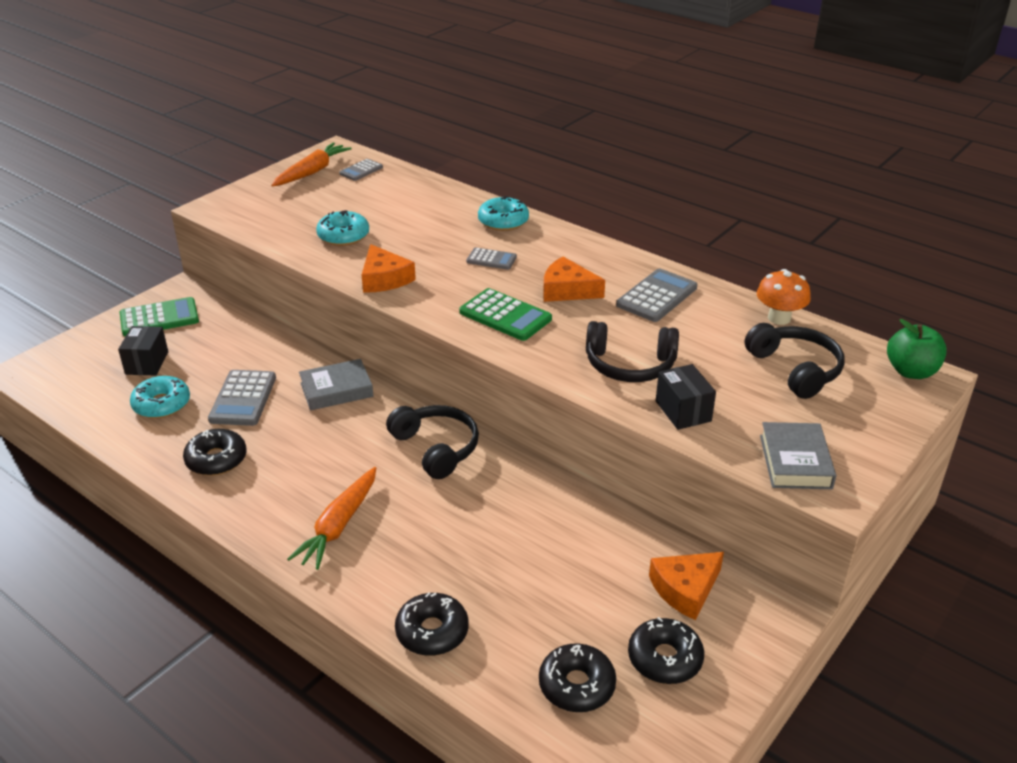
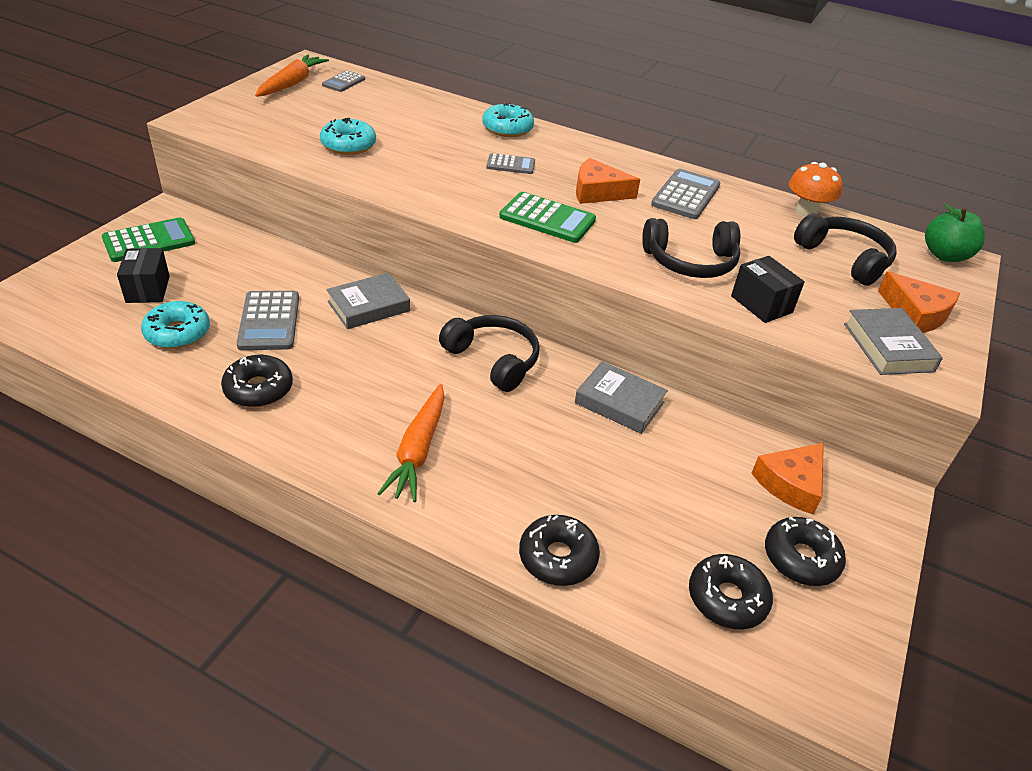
camera: 15 degrees left, 5 degrees up
orange cheese [362,244,416,293] -> orange cheese moved to [878,271,960,333]
none -> grey book [575,361,668,434]

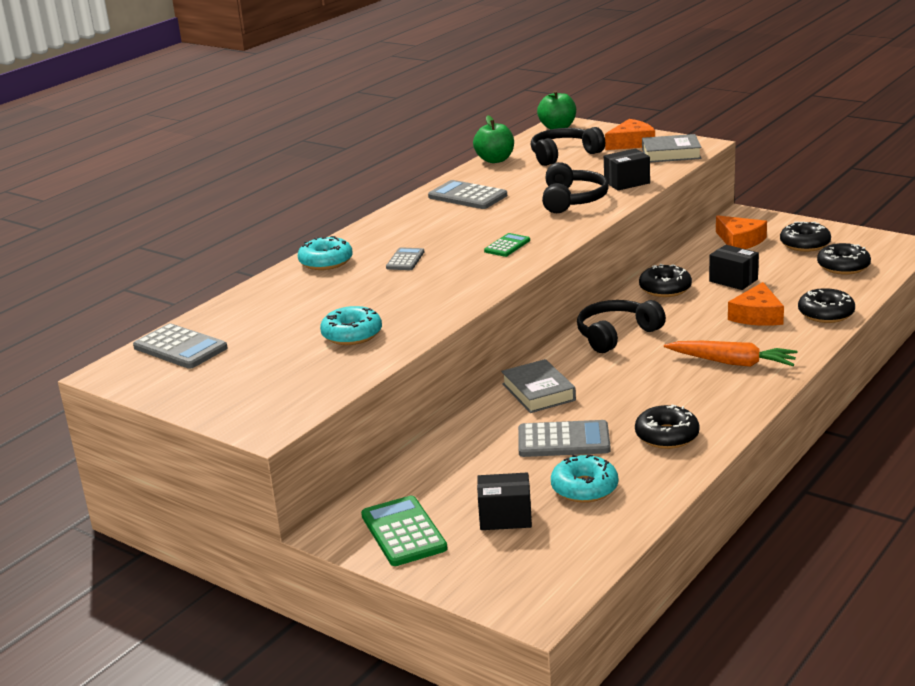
camera: 75 degrees left, 15 degrees down
orange carrot [255,54,329,97] -> none
grey calculator [322,71,365,92] -> grey calculator [133,323,228,369], size x1.69
green calculator [499,192,596,243] -> green calculator [484,233,530,257], size x0.59
grey book [575,361,668,434] -> black donut [639,264,692,297]
orange cheese [576,158,640,204] -> orange cheese moved to [728,282,784,326]
orange mushroom [789,162,842,217] -> green apple [473,116,514,163]
none -> black box [709,245,759,290]

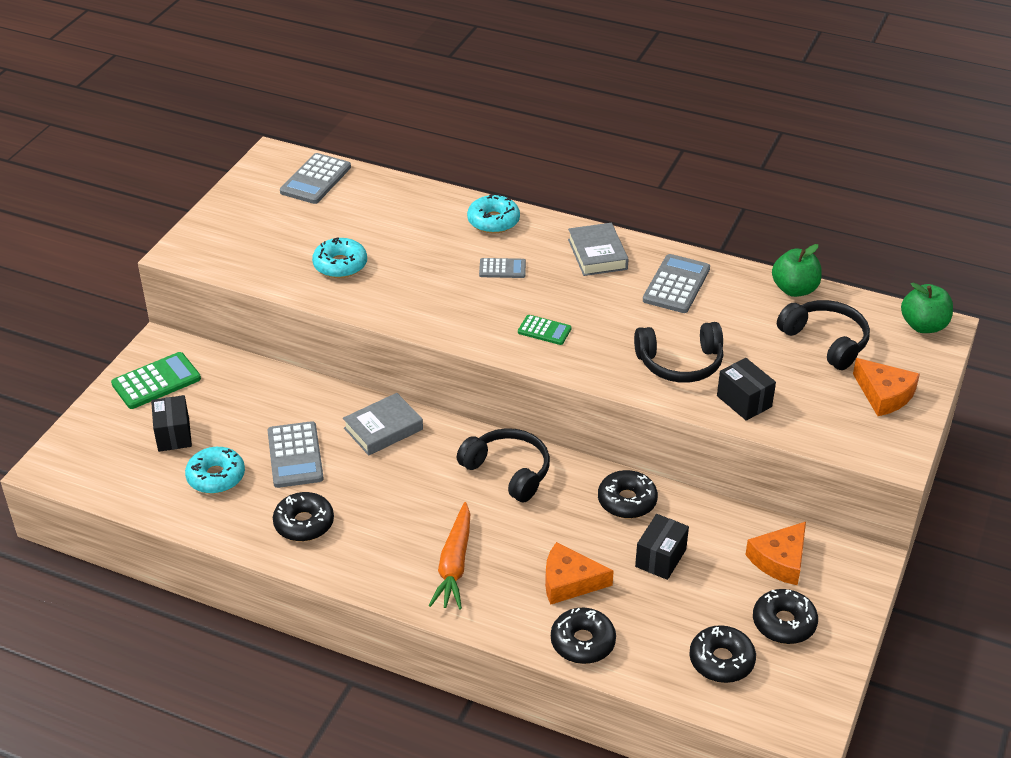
camera: 75 degrees right, 15 degrees up
grey book [642,134,702,162] -> grey book moved to [568,223,628,276]

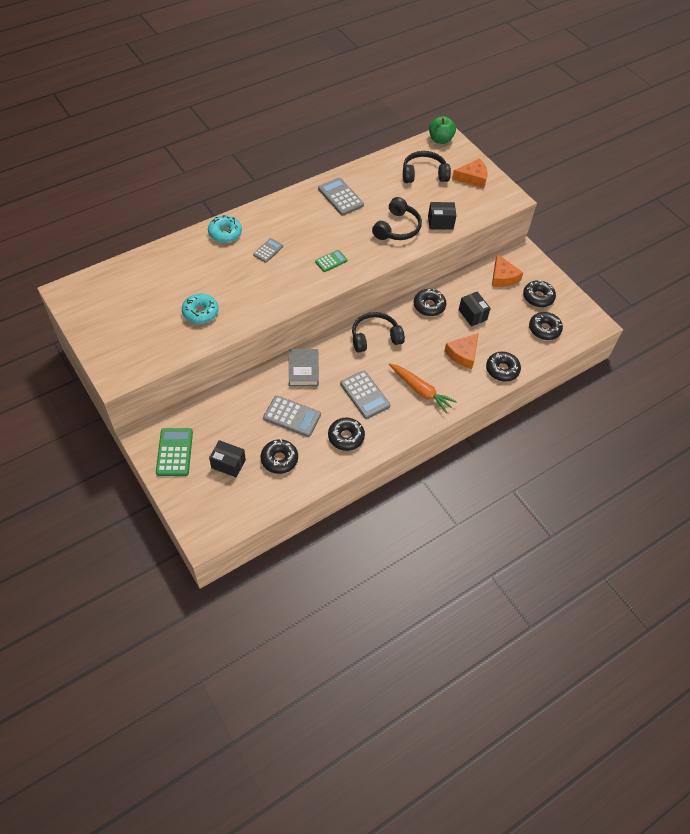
camera: 60 degrees left, 15 degrees up
turquoise donut [185,447,245,494] -> black donut [261,439,298,474]
grey calculator [280,153,351,204] -> grey calculator moved to [340,370,390,419]
grey book [568,223,628,276] -> none
green apple [772,244,822,297] -> none

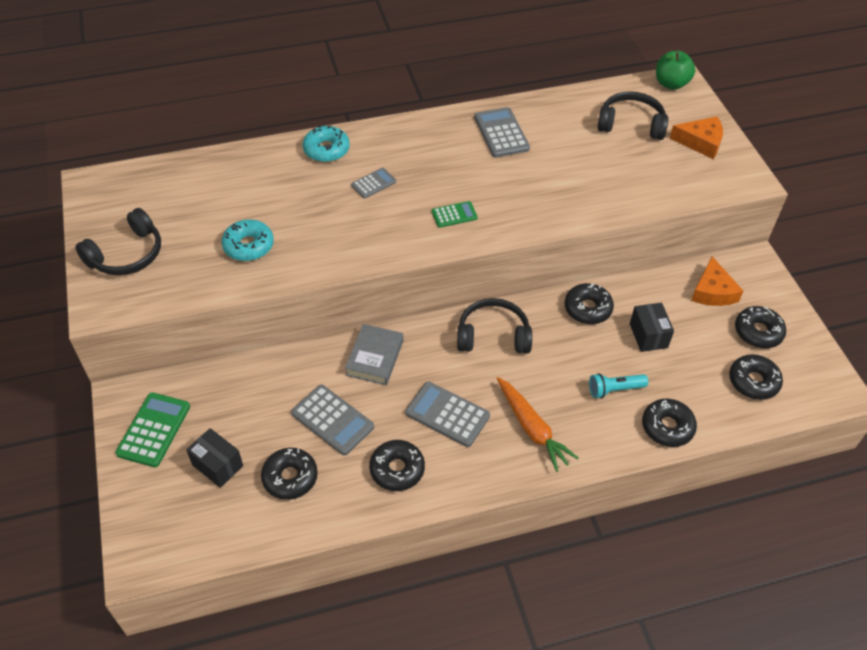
camera: 20 degrees right, 5 degrees down
grey calculator [340,370,390,419] -> grey calculator turned 135 degrees clockwise [405,382,490,447]
black headphones [372,197,422,240] -> black headphones moved to [75,208,161,275]
black box [428,202,456,230] -> none
orange cheese [445,333,479,369] -> turquoise flashlight [589,373,648,398]

